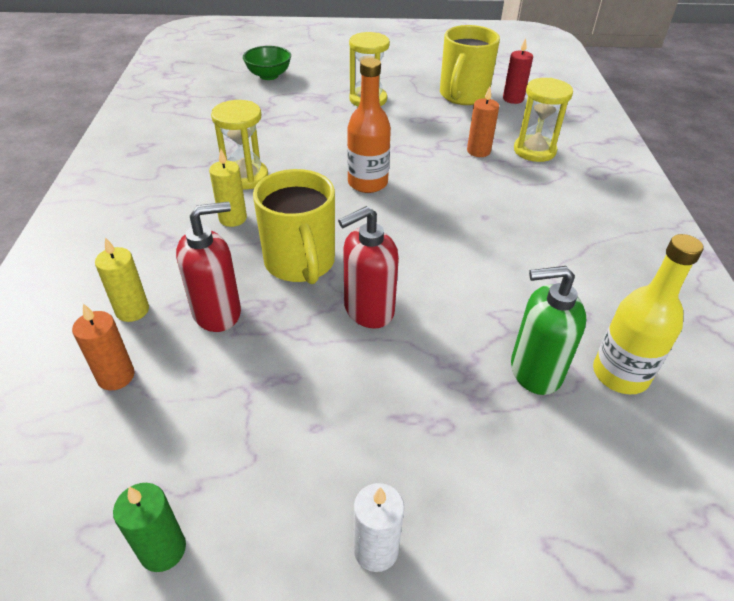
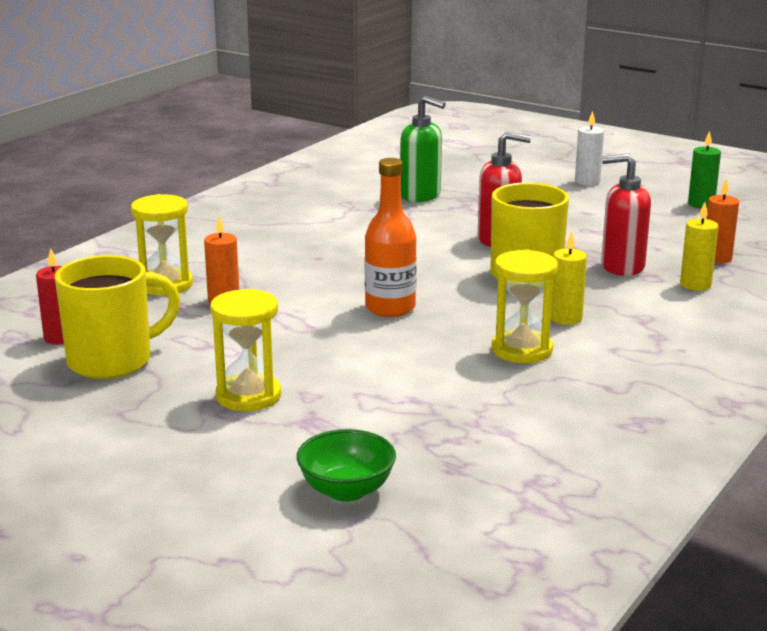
camera: 145 degrees left, 20 degrees down
yellow bottle [593,234,704,394] -> none

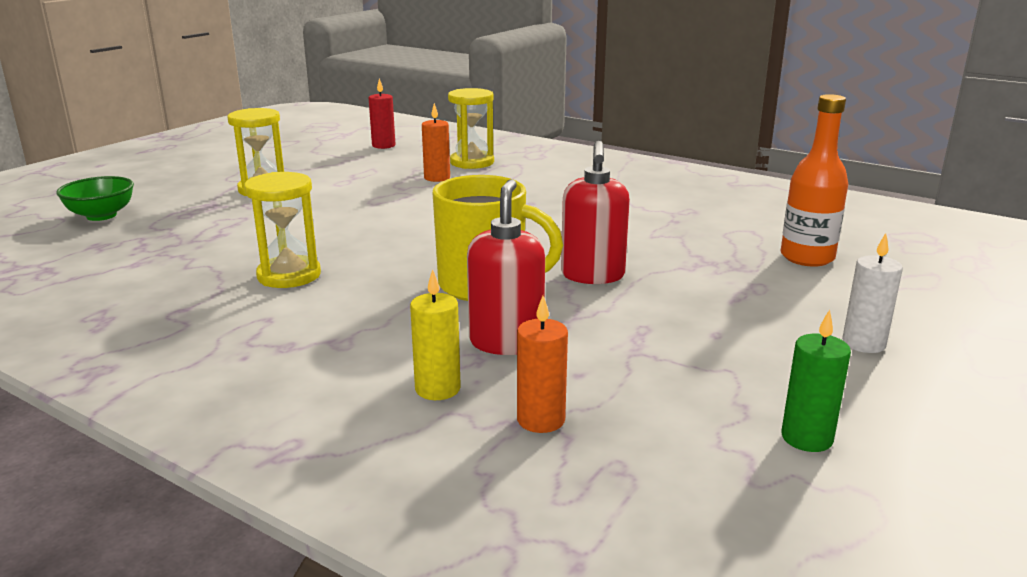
camera: 90 degrees right, 0 degrees up
yellow mug [55,255,180,379] -> none
orange bottle [365,158,417,317] -> orange bottle moved to [781,94,848,267]
green soap dispenser [400,96,446,202] -> none
yellow candle [551,231,587,325] -> none

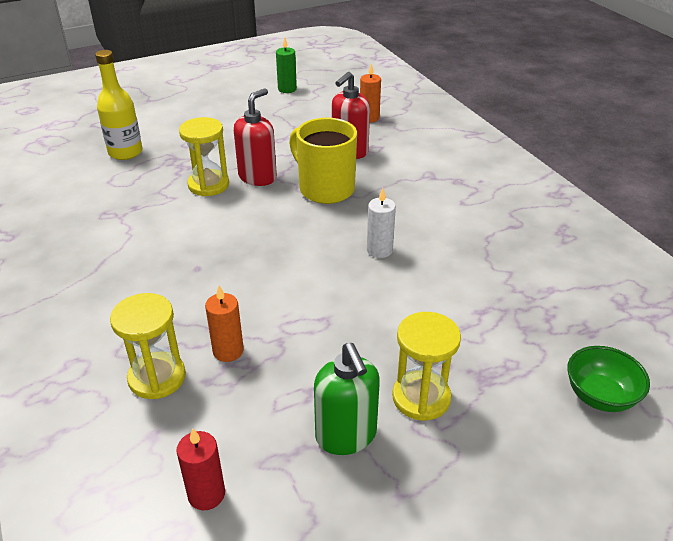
camera: 150 degrees left, 15 degrees up
yellow hourglass [244,172,321,288] -> yellow hourglass moved to [179,117,229,196]
yellow candle [410,269,461,400] -> none
orange bottle [781,94,848,267] -> yellow bottle [95,50,142,160]
white candle [842,233,903,353] -> white candle moved to [367,188,396,258]
none -> green soap dispenser [314,343,380,455]

